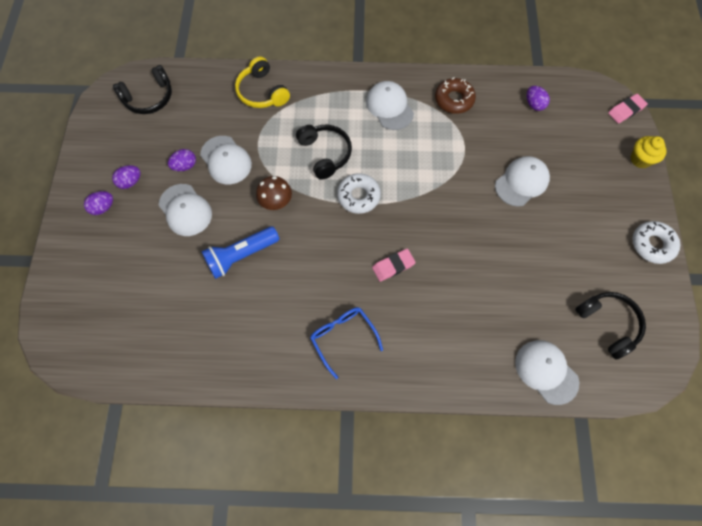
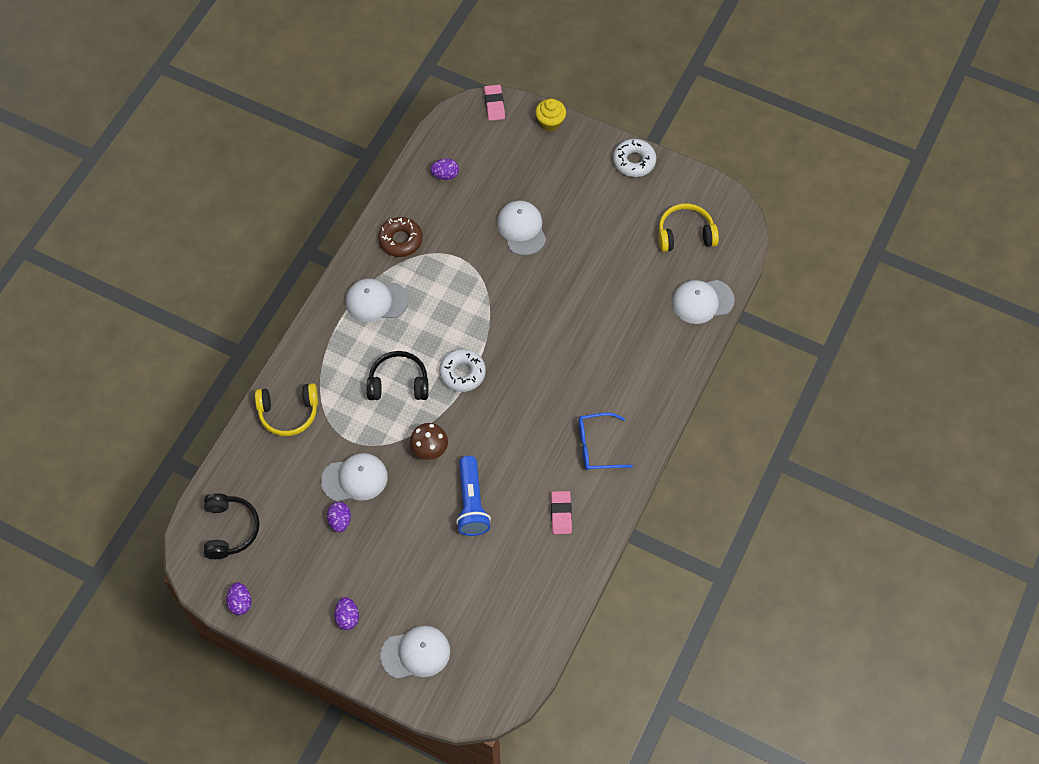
camera: 65 degrees left, 5 degrees down
purple egg [112,165,141,189] -> purple egg moved to [226,583,251,615]
white cap [159,184,212,236] -> white cap moved to [380,626,450,679]
pink eraser [372,249,416,282] -> pink eraser moved to [551,491,572,534]
black headphones [575,292,646,359] -> yellow headphones [658,204,719,252]

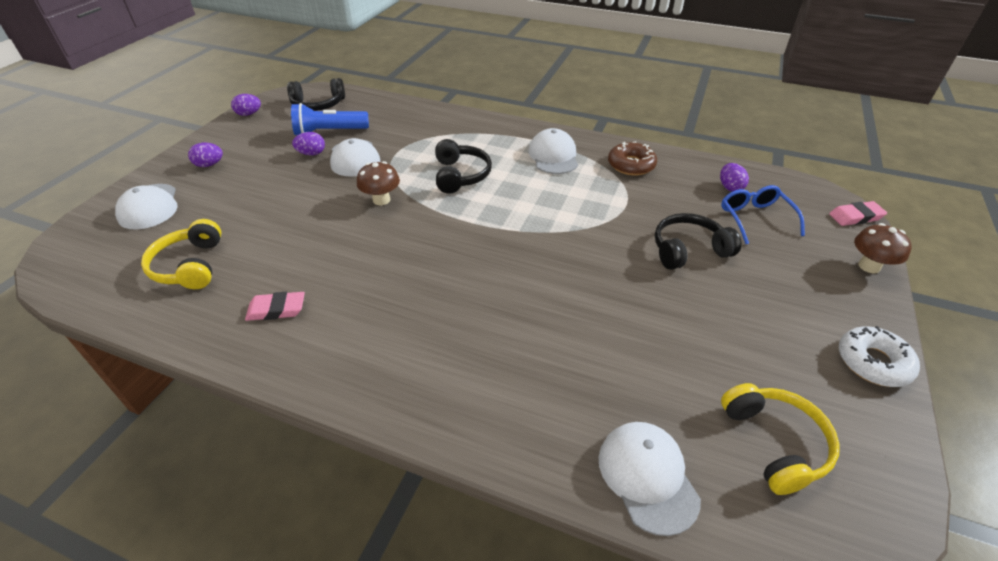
camera: 85 degrees right, 20 degrees down
yellow headphones [255,383,318,436] -> yellow headphones moved to [141,219,222,289]
white donut [439,349,486,392] -> none
blue flashlight [456,456,491,536] -> blue flashlight moved to [291,103,369,135]
white cap [497,200,546,256] -> black headphones [655,213,742,270]
yellow cupcake [535,99,566,131] -> brown mushroom [854,223,912,273]
blue glasses [578,413,633,470] -> blue glasses moved to [721,185,805,244]

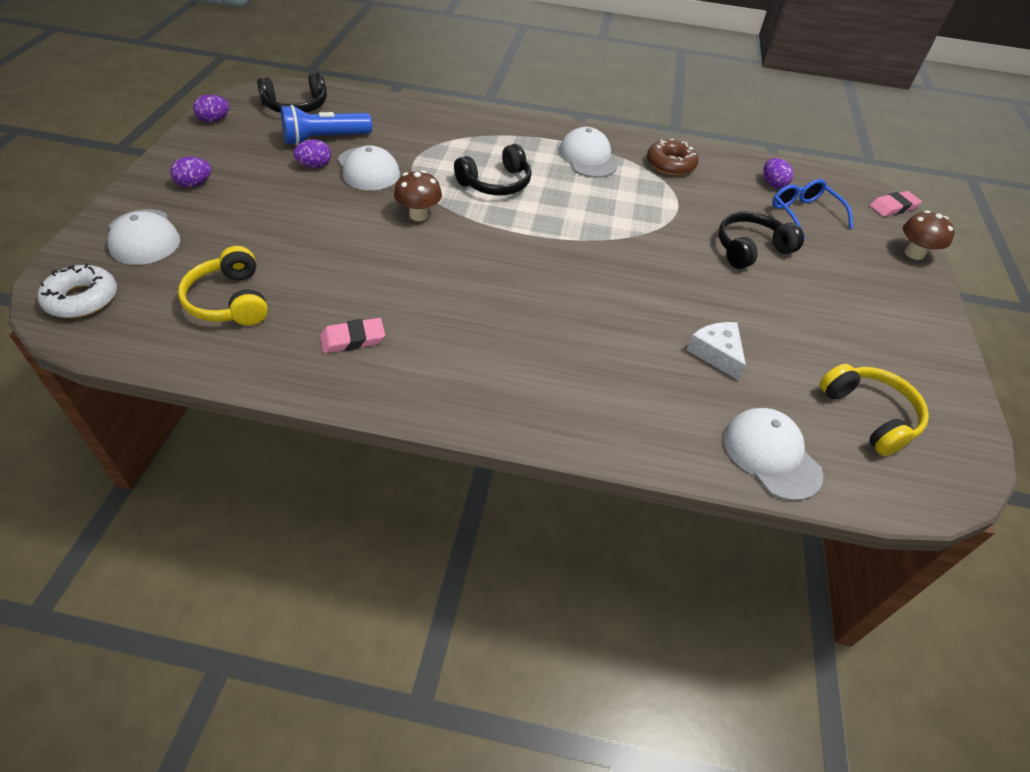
camera: 15 degrees left, 5 degrees up
black headphones [435,139,492,194] -> black headphones turned 75 degrees clockwise [454,144,532,195]
white donut [839,326,920,387] -> white donut moved to [38,263,117,318]
none -> white cheese [687,322,746,380]

